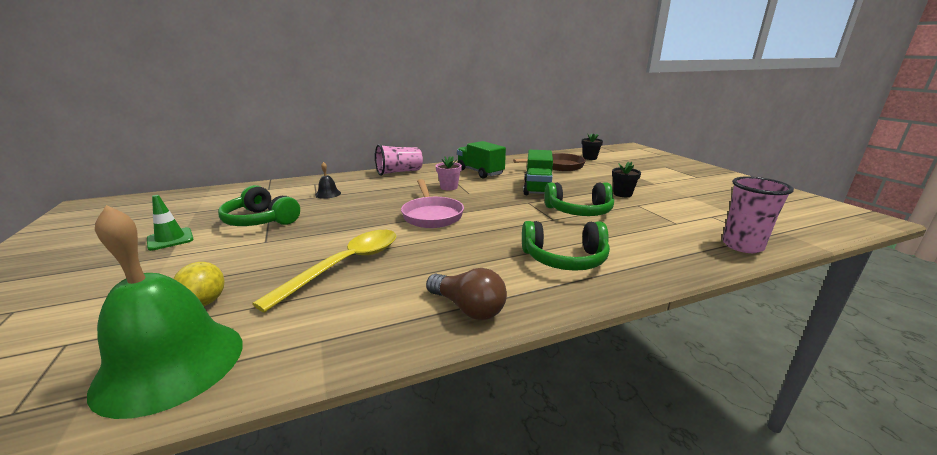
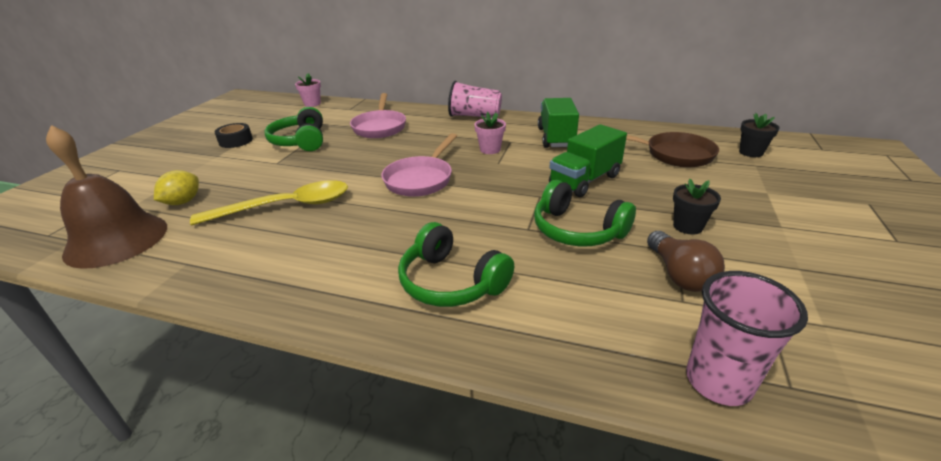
camera: 40 degrees right, 10 degrees up
green bell [87,205,243,419] -> brown bell [46,125,167,269]
green traffic cone [147,195,194,251] -> black tape [215,123,253,148]
black bell [315,162,341,199] -> pink pan [350,93,406,138]
brown light bulb [426,268,507,320] -> brown light bulb moved to [647,231,725,292]
none -> pink flower pot [295,74,321,107]

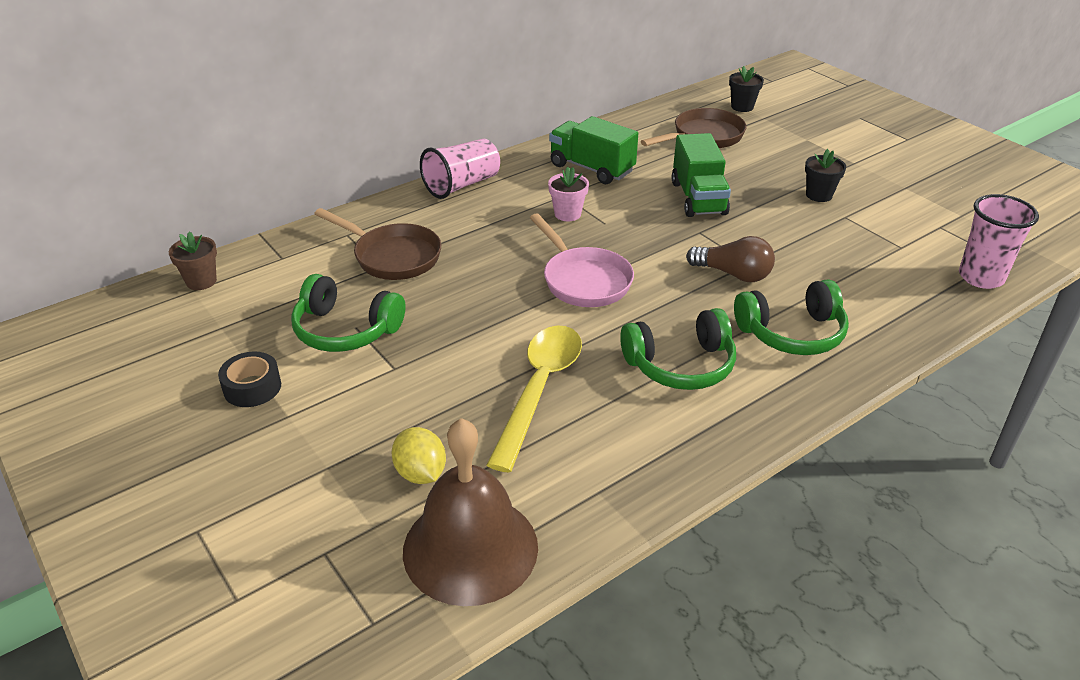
camera: 55 degrees left, 5 degrees up
pink flower pot [295,74,321,107] -> brown flower pot [169,231,217,290]
pink pan [350,93,406,138] -> brown pan [314,208,441,280]
green headphones [534,180,636,246] -> green headphones moved to [620,308,736,390]
brown light bulb [647,231,725,292] -> brown light bulb moved to [686,236,775,282]

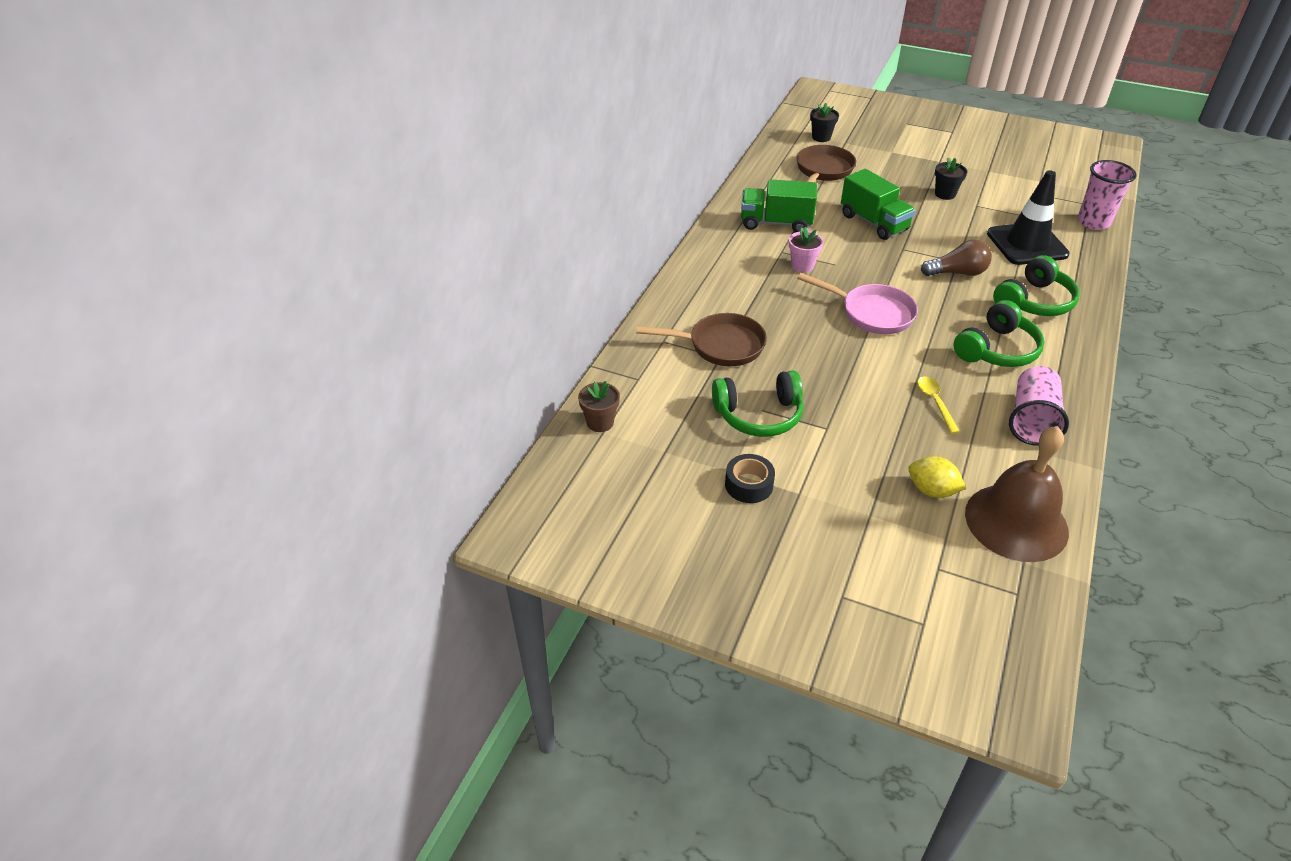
camera: 30 degrees left, 5 degrees up
pink cup [420,139,500,199] -> pink cup moved to [1009,366,1069,446]
yellow spoon [487,325,582,473] -> yellow spoon [917,376,960,434], size x0.50
none -> black traffic cone [987,170,1070,265]

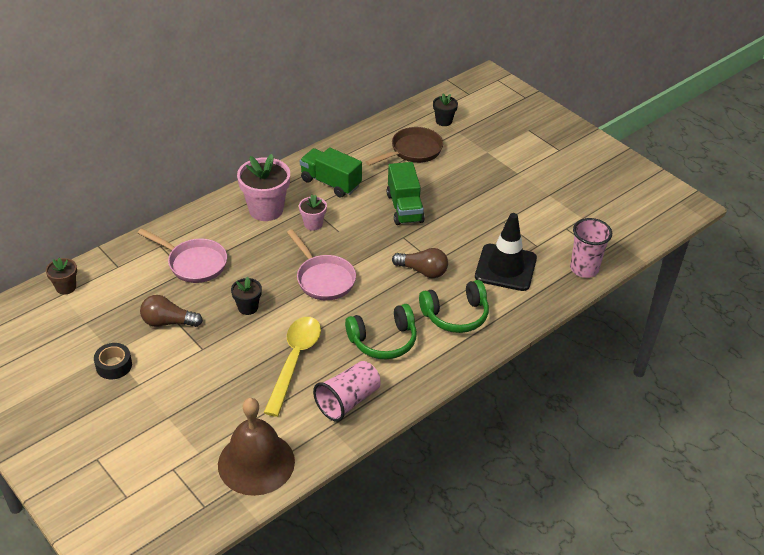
camera: 25 degrees right, 0 degrees up
brown pan [636,313,767,366] -> pink pan [138,228,227,283]
green headphones [712,370,804,437] -> brown light bulb [140,295,203,327]
yellow lemon [908,456,966,498] -> none
yellow spoon [917,376,960,434] -> yellow spoon [264,317,321,417], size x2.01
black flower pot [935,157,967,200] -> black flower pot moved to [231,276,262,315]
none -> pink flower pot [237,154,290,221]

